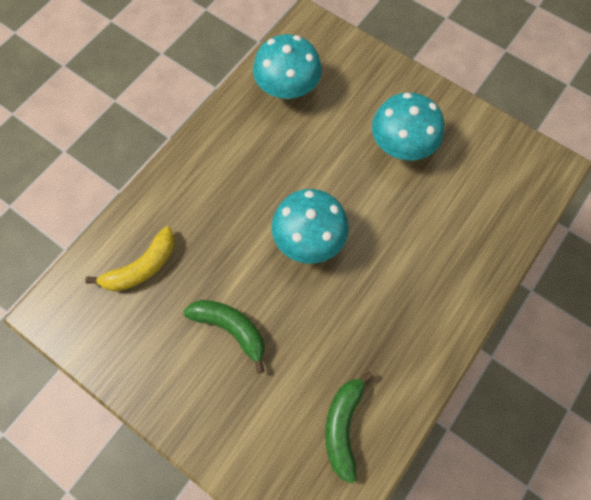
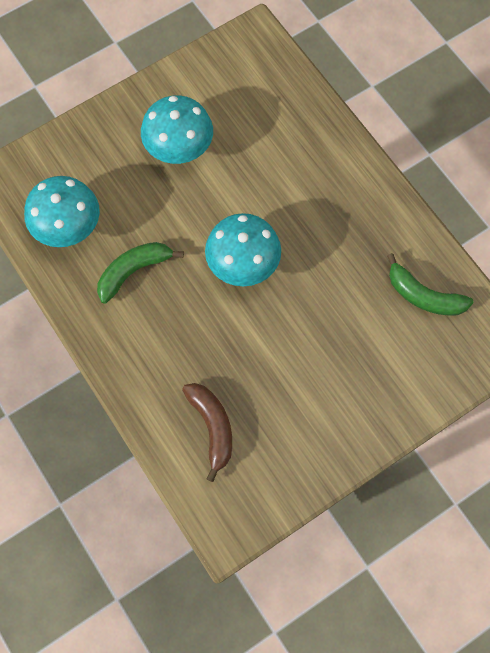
camera: 70 degrees left, 0 degrees up
yellow banana [85,227,175,292] -> brown banana [182,383,232,482]
green banana [184,300,265,373] -> green banana moved to [97,242,184,304]

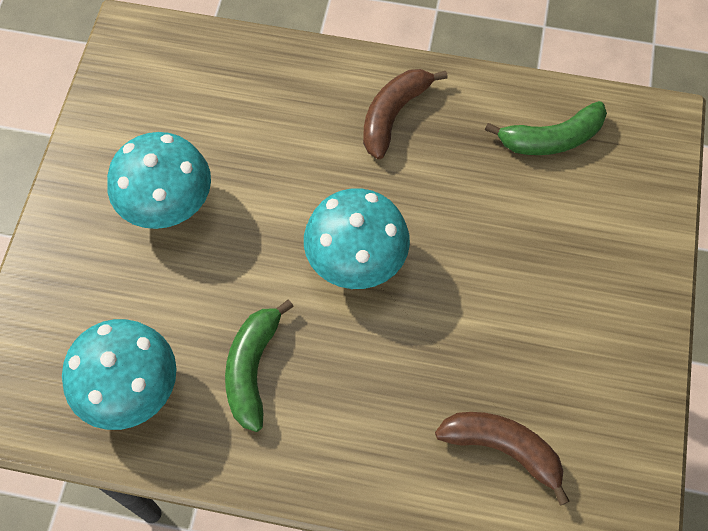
camera: 45 degrees left, 5 degrees down
none -> brown banana [363,69,448,159]

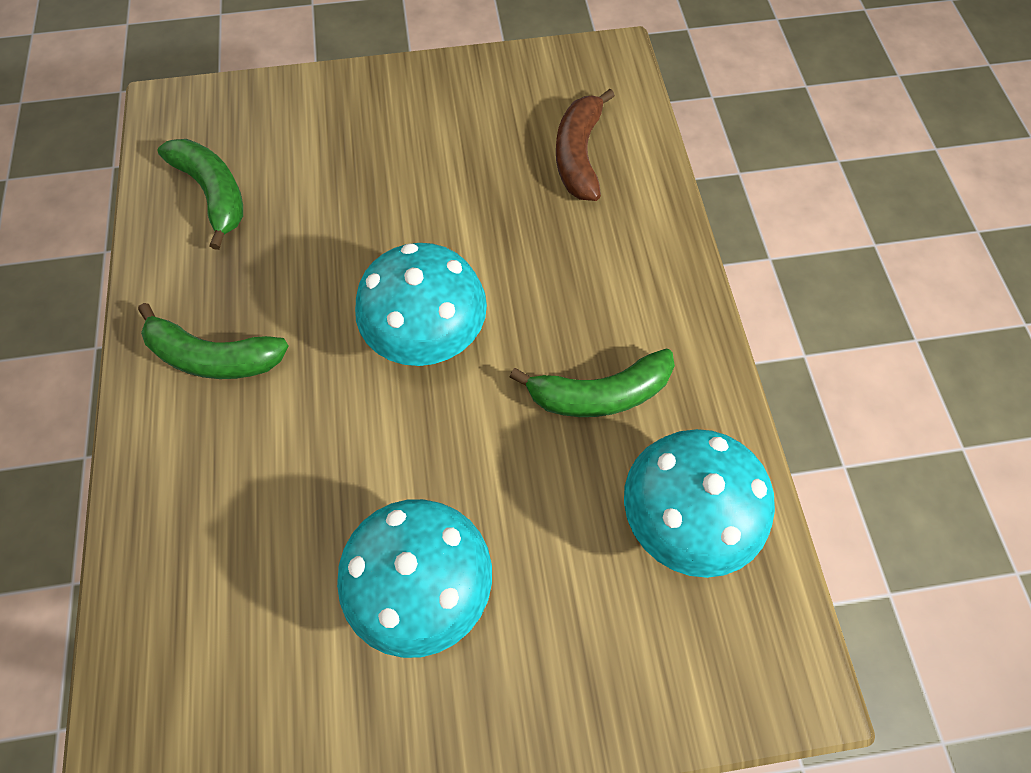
camera: 110 degrees left, 0 degrees up
brown banana [363,69,448,159] -> green banana [138,303,288,379]

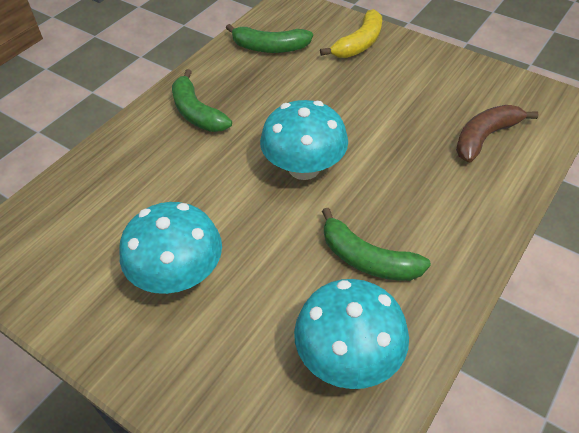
camera: 45 degrees right, 15 degrees down
green banana [157,139,243,250] -> green banana turned 90 degrees clockwise [226,24,313,53]
none -> yellow banana [320,9,382,58]

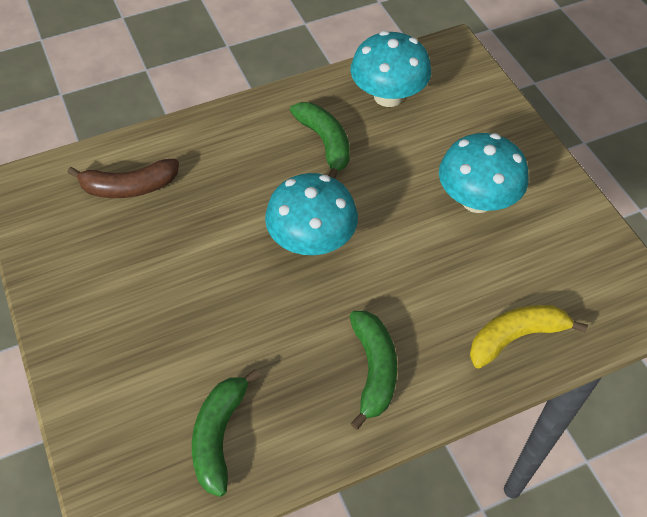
camera: 150 degrees left, 5 degrees up
green banana [226,24,313,53] -> green banana turned 120 degrees counterclockwise [192,369,260,497]
yellow banana [320,9,382,58] -> yellow banana moved to [470,305,588,369]

